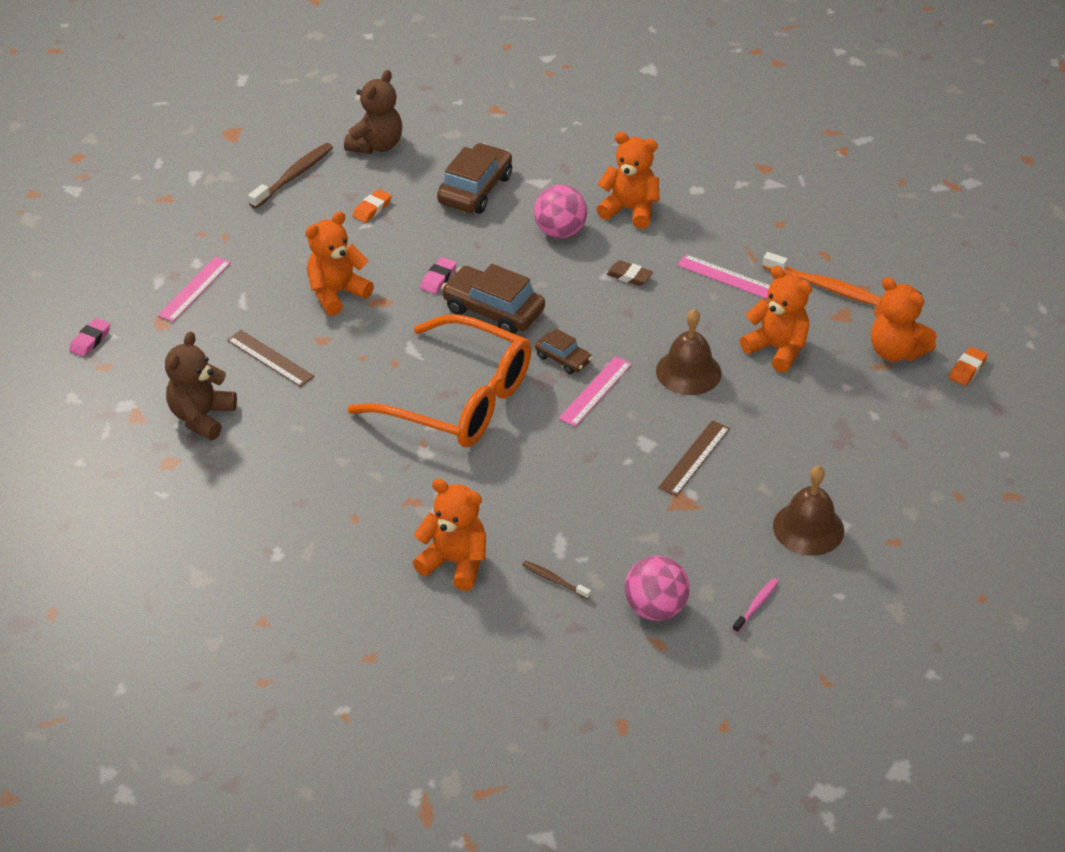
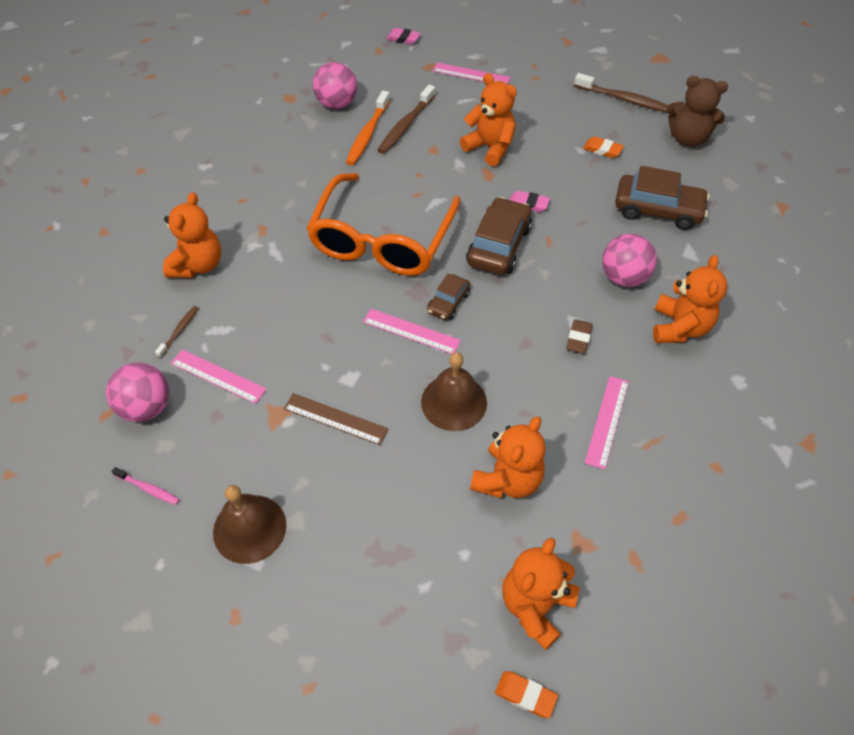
camera: 80 degrees right, 10 degrees up
brown teddy bear [165,332,237,440] -> pink ball [313,62,357,109]
brown ruler [227,330,314,387] -> brown toothbrush [377,85,435,154]
orange toothbrush [763,252,882,306] -> orange toothbrush moved to [346,91,390,166]
none -> pink ruler [171,349,267,404]

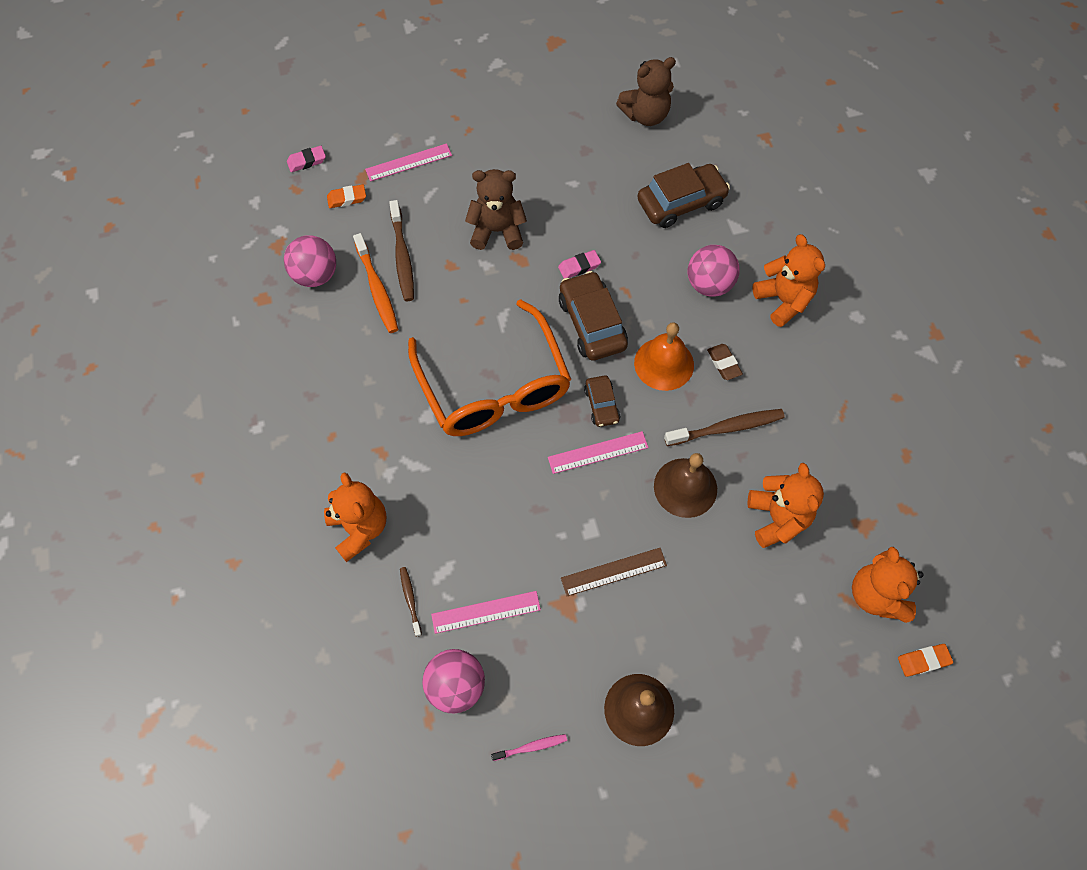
camera: 40 degrees left, 10 degrees up
orange teddy bear [460,73,517,167] -> brown teddy bear [465,169,527,250]
brown toothbrush [574,73,668,113] -> brown toothbrush moved to [664,409,785,446]
orange eraser [583,136,624,158] -> orange eraser moved to [327,184,366,208]
pink ruler [585,376,629,470] -> none
none -> orange bell [634,322,694,391]

